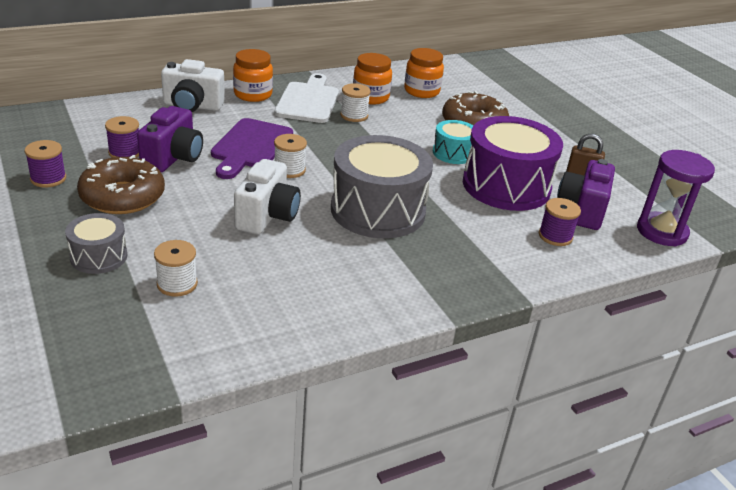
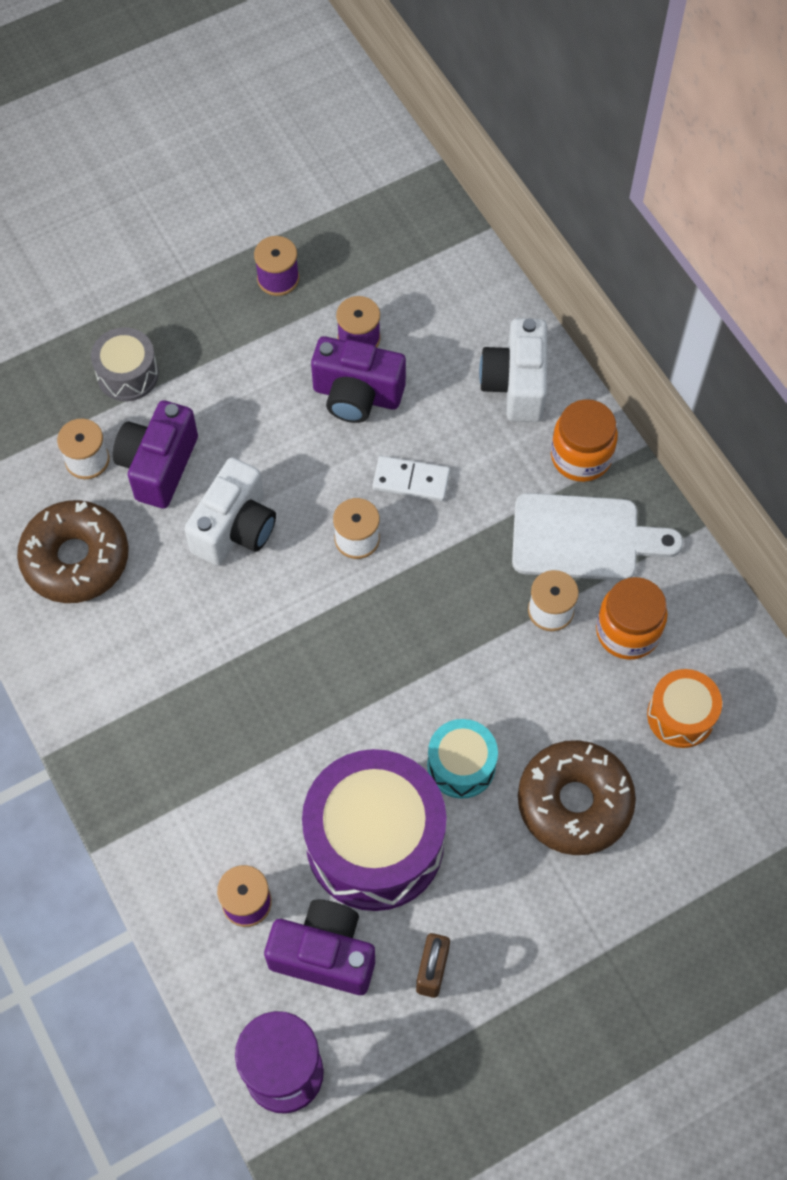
camera: 90 degrees right, 30 degrees up
brown donut [77,155,165,214] -> brown donut moved to [17,500,129,603]
purple cutting board [211,118,293,179] -> white domino [372,456,450,501]
white camera [234,159,301,234] -> white camera turned 75 degrees counterclockwise [184,457,276,566]
grey drum [331,135,433,238] -> none
orange jar [404,48,444,98] -> orange drum [647,669,722,748]
none -> purple camera [113,400,198,509]

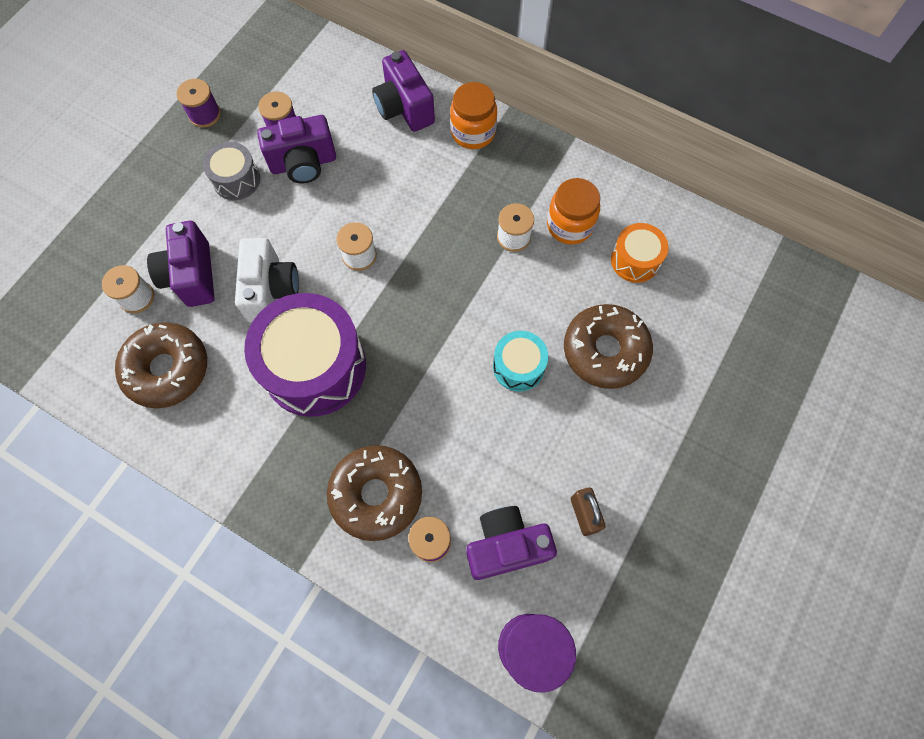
camera: 30 degrees left, 5 degrees up
grey drum [91,327,159,401] -> grey drum moved to [203,142,260,200]
purple drum [302,749,446,911] -> purple drum moved to [244,293,366,417]
white domino [372,456,450,501] -> none
white camera [479,318,547,422] -> purple camera [372,50,435,132]
white cutting board [512,493,683,581] -> none
none -> brown donut [327,445,422,541]

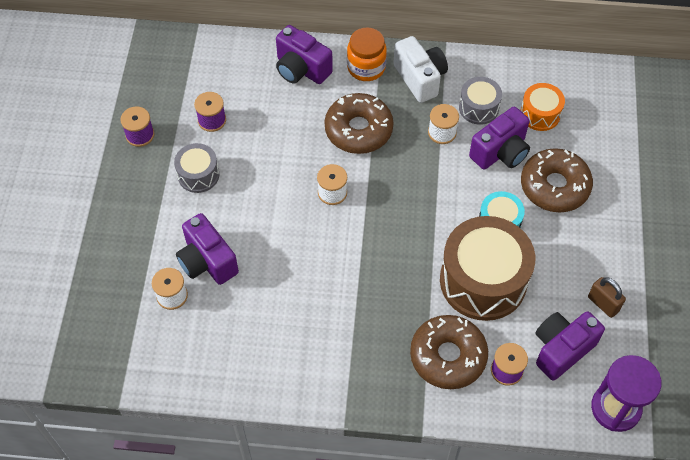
camera: 25 degrees left, 10 degrees down
brown donut [115,322,207,408] -> brown donut moved to [324,93,393,154]
white camera [235,238,299,323] -> white camera moved to [393,36,448,103]
purple drum [244,293,366,417] -> none
purple camera [257,115,336,184] -> purple camera moved to [469,107,530,170]
orange jar [547,178,600,245] -> grey drum [459,77,502,125]
none -> brown drum [440,216,535,321]

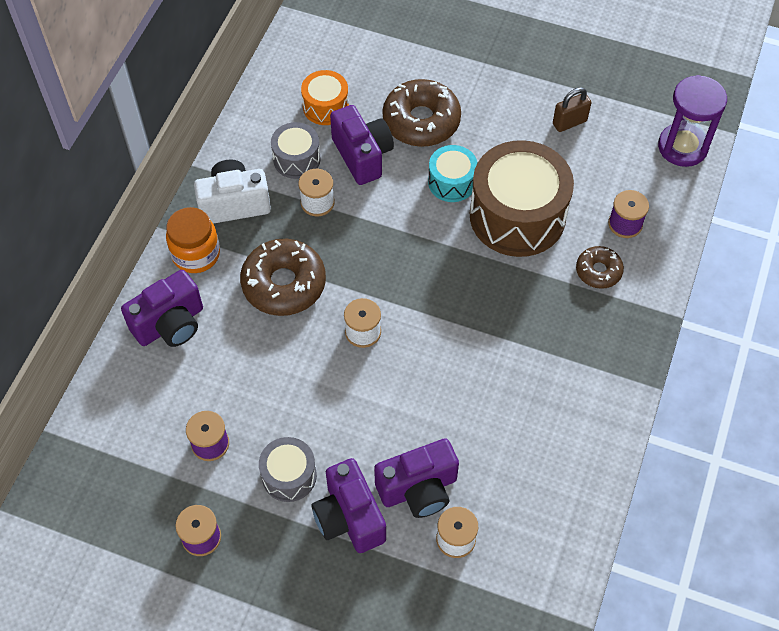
camera: 75 degrees left, 0 degrees up
brown donut [410,315,488,389] -> brown donut [576,246,624,289], size x0.56
purple camera [535,311,605,381] -> purple camera moved to [312,458,386,553]

